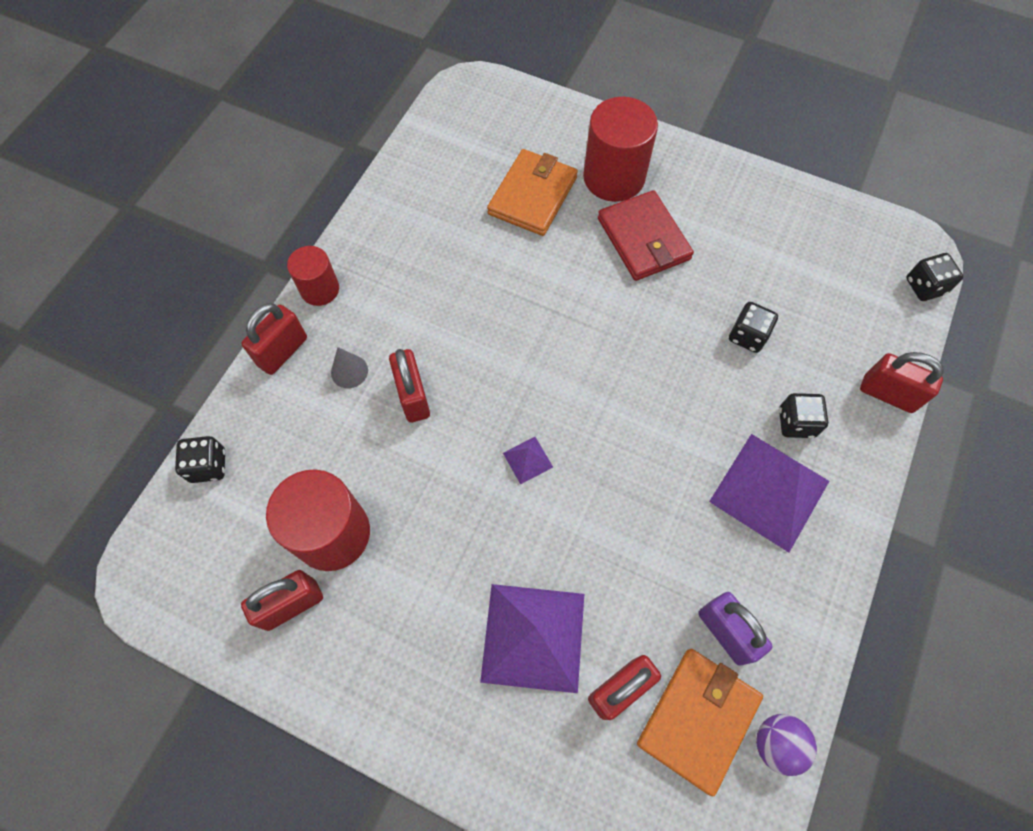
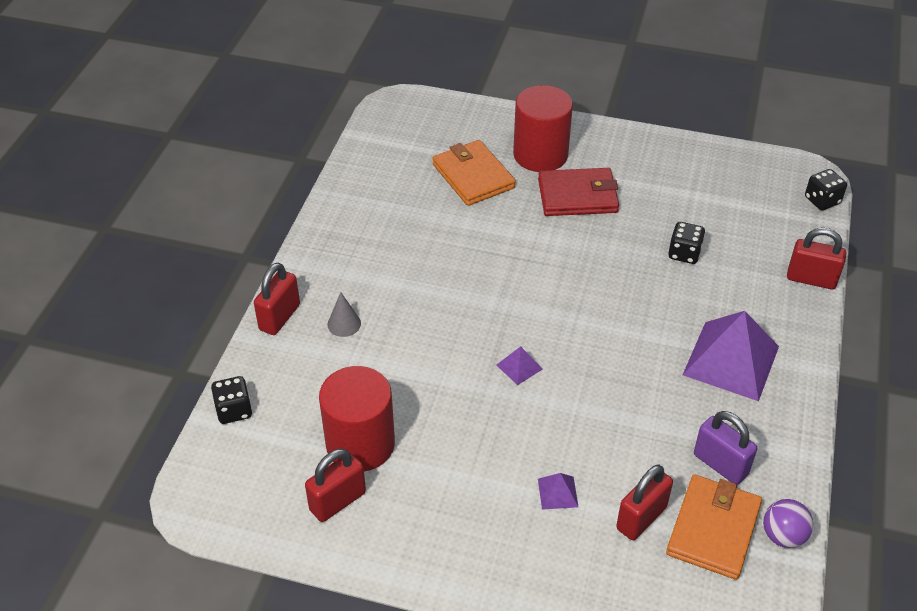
camera: 10 degrees left, 20 degrees down
red cylinder [287,246,339,306] -> none
red padlock [389,349,430,422] -> none
purple pyramid [480,584,584,693] -> purple pyramid [538,473,578,510], size x0.43
orange wallet [487,149,578,236] -> orange wallet turned 45 degrees counterclockwise [433,140,516,206]
red wallet [598,190,694,281] -> red wallet turned 60 degrees counterclockwise [538,168,619,216]
black dice [779,393,828,438] -> none

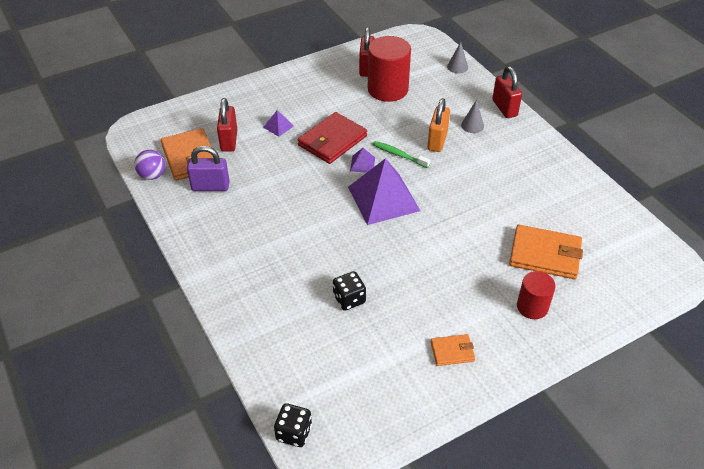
camera: 135 degrees right, 0 degrees up
black dice [211,376,252,424] -> grey cone [447,42,468,73]
red cylinder [513,85,573,172] -> red cylinder [517,271,556,319], size x0.59
red wallet [538,168,619,216] -> red wallet moved to [298,112,367,164]
purple pyramid [683,311,779,401] -> purple pyramid moved to [348,158,420,225]
red padlock [787,228,847,290] -> none
none -> green toothbrush [373,141,430,168]
none -> orange padlock [427,98,450,152]
none -> orange wallet [431,334,475,366]

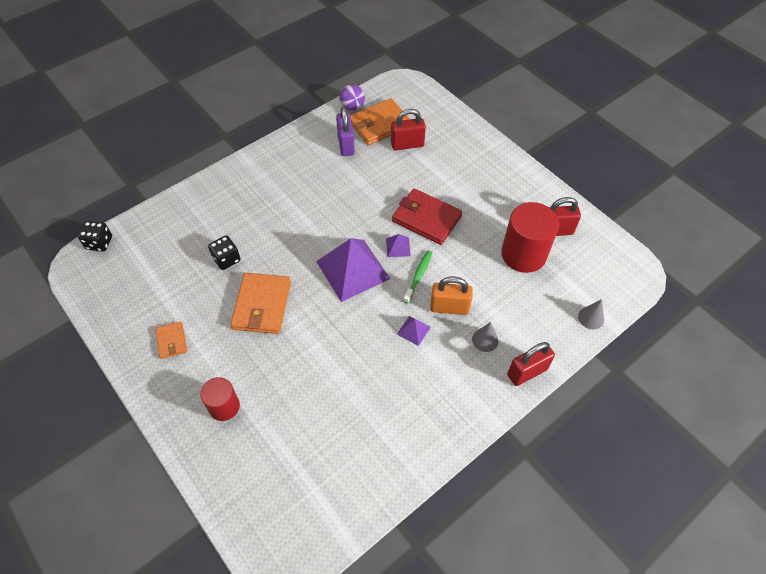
camera: 80 degrees right, 10 degrees up
purple pyramid [263,110,294,137] -> purple pyramid moved to [397,316,431,346]
orange wallet [509,225,583,279] -> orange wallet moved to [230,273,291,334]

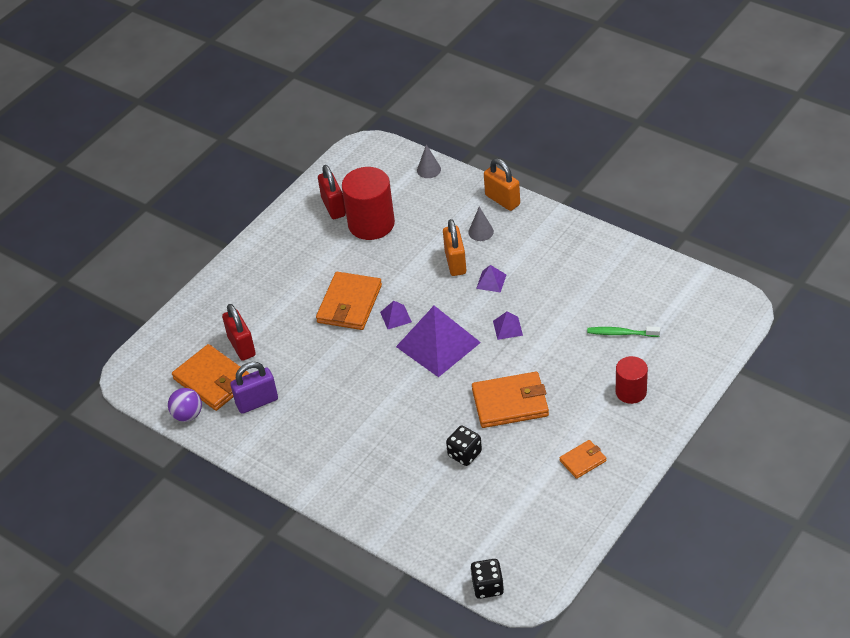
camera: 100 degrees left, 10 degrees down
red wallet [392,189,462,245] -> orange wallet [316,272,382,330]
green toothbrush [403,250,433,303] -> green toothbrush moved to [587,326,660,337]
red padlock [507,342,555,386] -> orange padlock [484,158,520,211]
none -> purple pyramid [493,312,523,340]

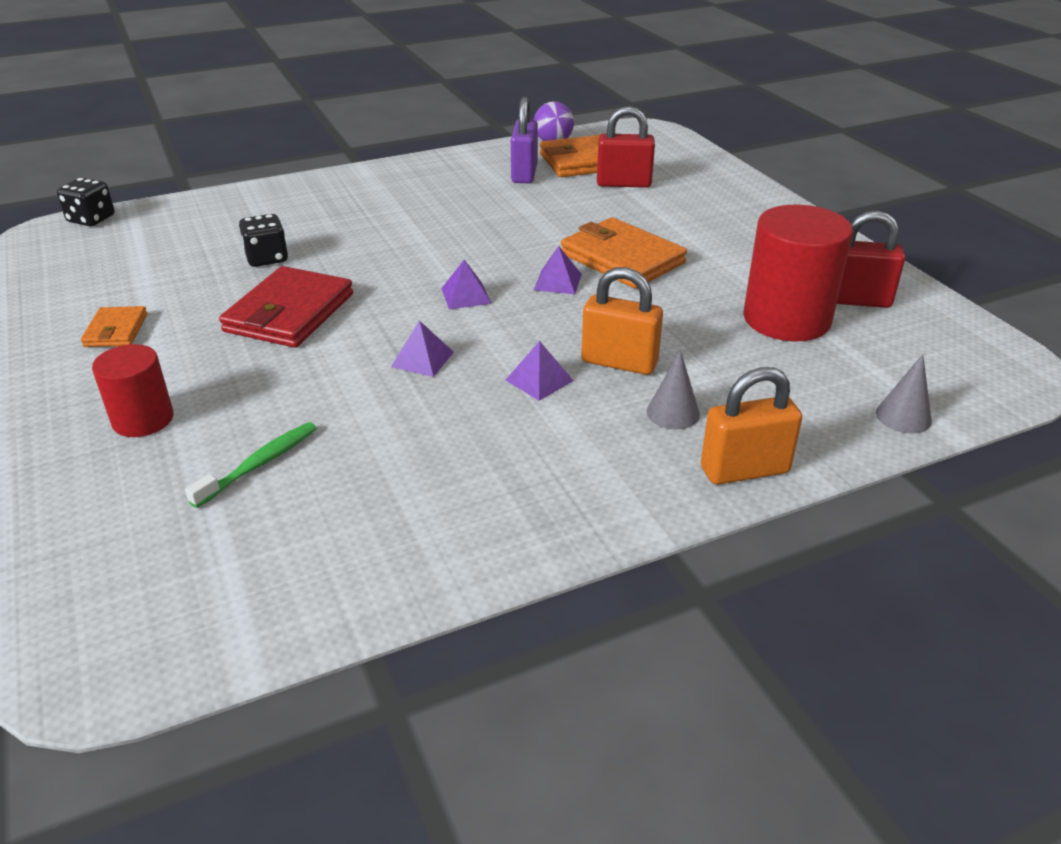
camera: 115 degrees right, 10 degrees down
purple pyramid [396,306,481,377] -> purple pyramid [441,259,492,309], size x0.43
orange wallet [472,372,549,428] -> red wallet [219,266,353,348]

